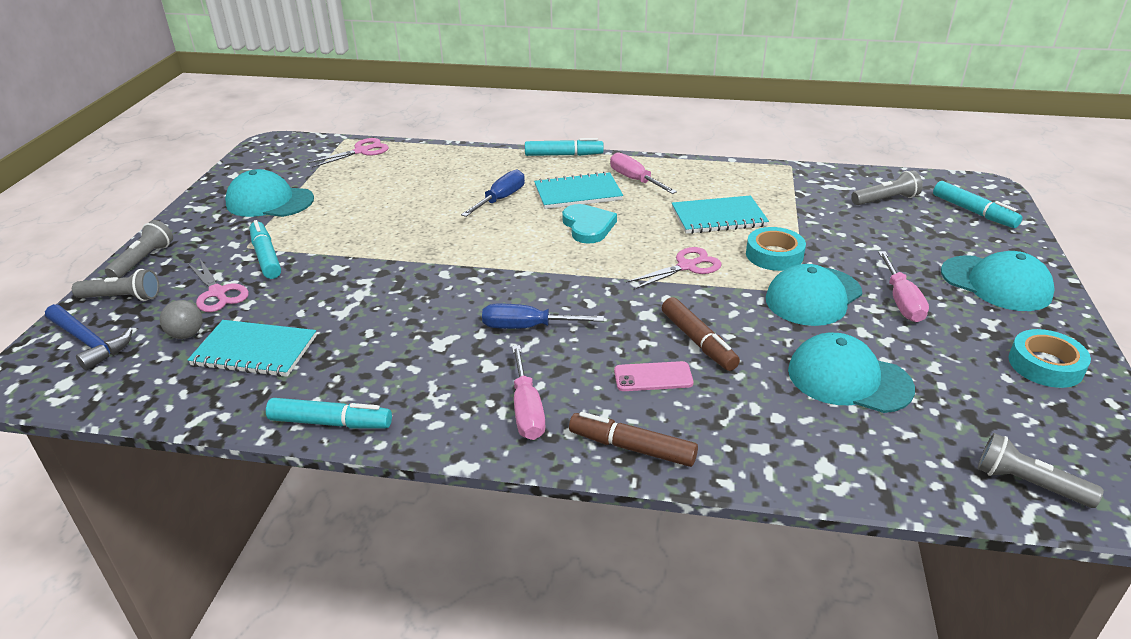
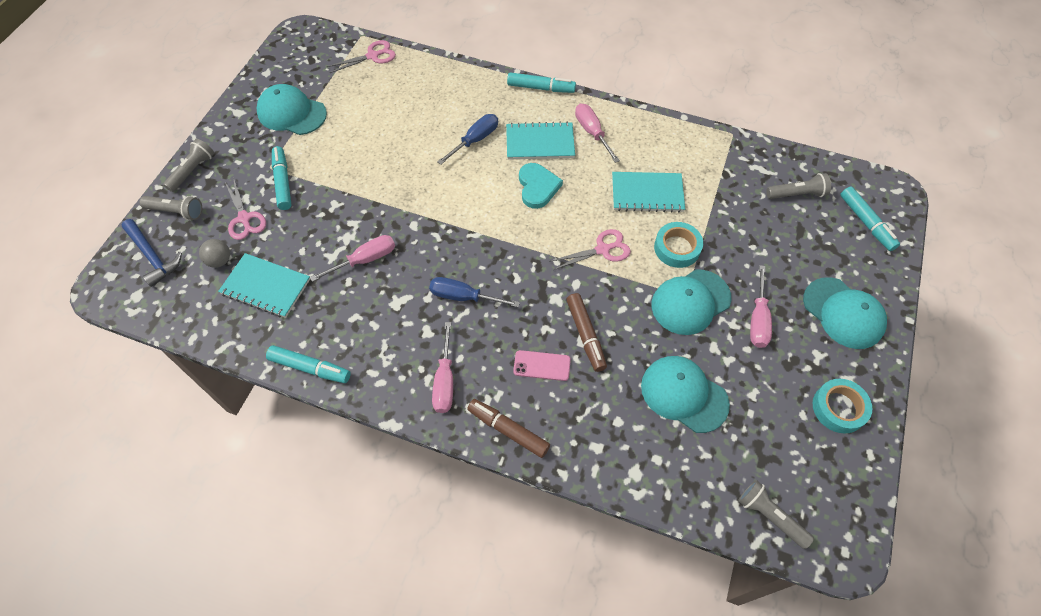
camera: 10 degrees right, 25 degrees up
none -> pink screwdriver [310,235,395,282]

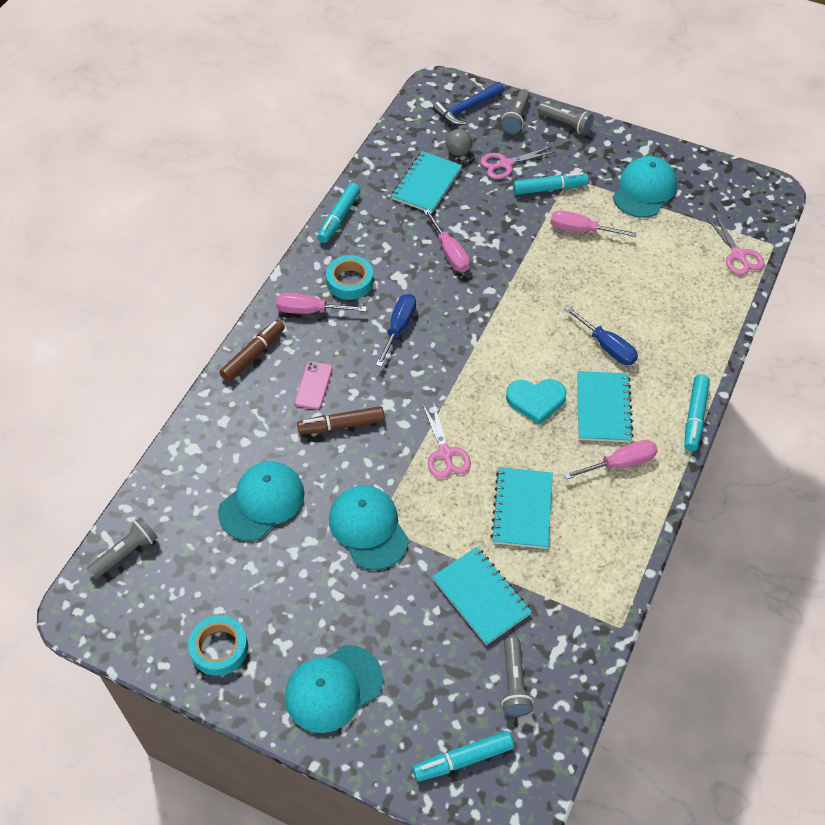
camera: 95 degrees right, 5 degrees down
turquoise tape [654,222,703,268] -> turquoise tape moved to [326,255,373,300]
pink screwdriver [750,265,772,348] -> pink screwdriver moved to [550,210,637,237]
none -> turquoise notebook [432,547,532,645]

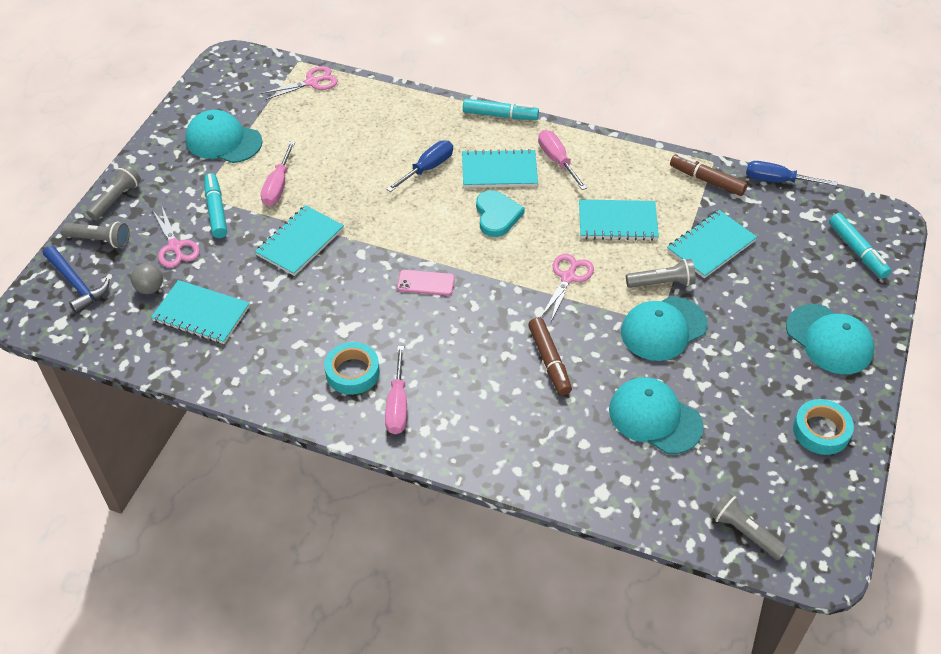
camera: 95 degrees left, 5 degrees down
brown marker [219,320,285,382] -> brown marker moved to [670,154,748,196]
pink phone [295,361,332,410] -> pink phone moved to [397,270,455,296]
turquoise marker [317,183,360,243] -> none
blue screwdriver [376,294,416,367] -> blue screwdriver moved to [746,161,837,186]
pink scissors [423,401,471,479] -> pink scissors turned 45 degrees counterclockwise [541,254,594,321]
pink screwdriver [424,209,470,272] -> none
grey flashlight [502,637,534,717] -> grey flashlight moved to [626,259,696,288]
none -> turquoise notebook [255,205,344,276]

